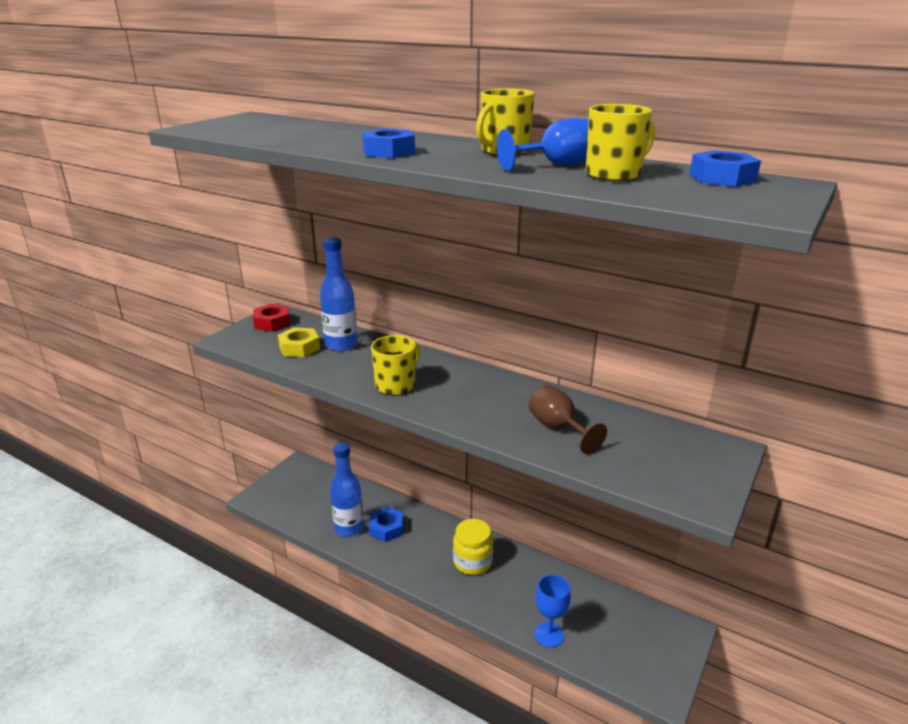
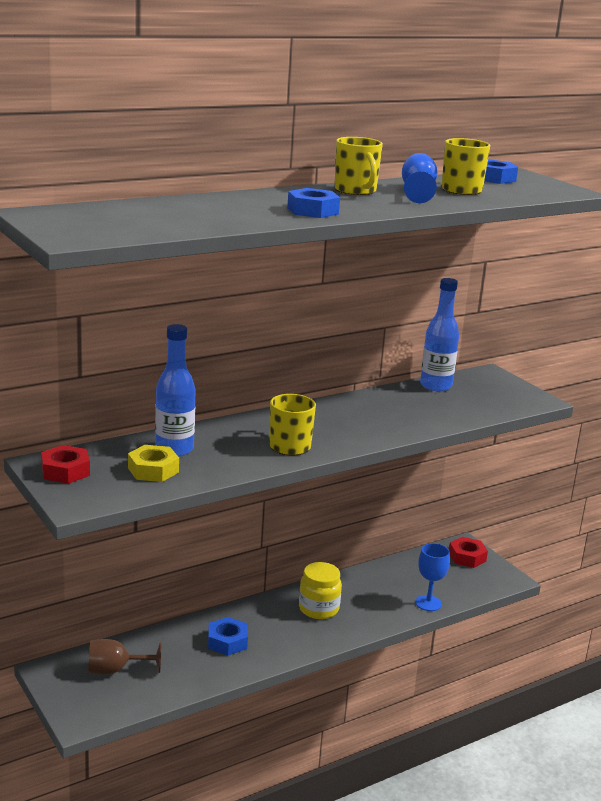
camera: 65 degrees left, 5 degrees down
blue bottle [330,443,364,537] -> blue bottle moved to [420,278,459,391]
brown goblet [529,385,607,454] -> brown goblet moved to [88,639,161,674]
none -> red nut [449,537,488,568]

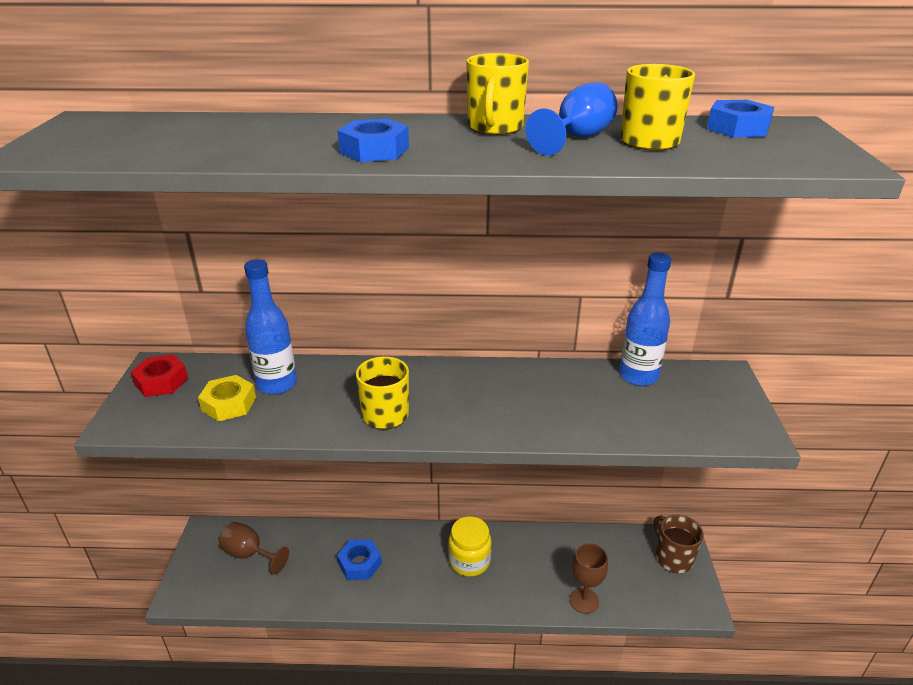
camera: 35 degrees right, 10 degrees up
blue goblet [415,543,450,611] -> brown goblet [569,543,608,614]
red nut [449,537,488,568] -> brown mug [654,514,704,573]

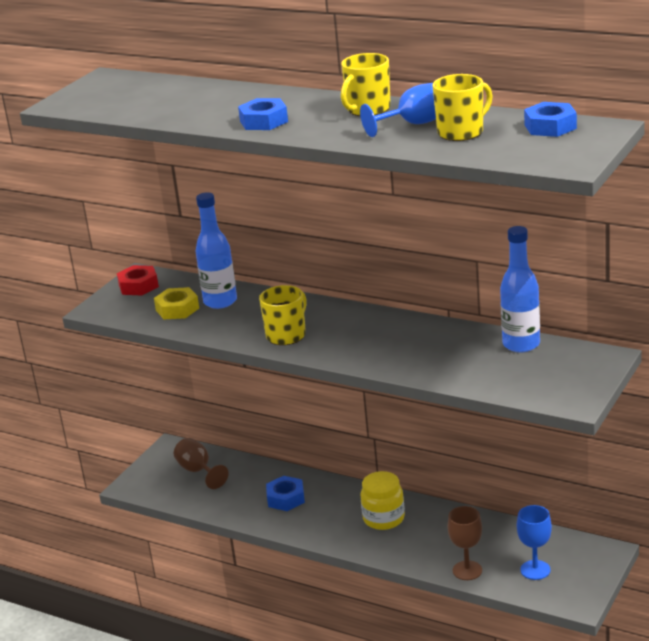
camera: 30 degrees right, 5 degrees down
brown mug [654,514,704,573] -> none
none -> blue goblet [517,505,552,580]

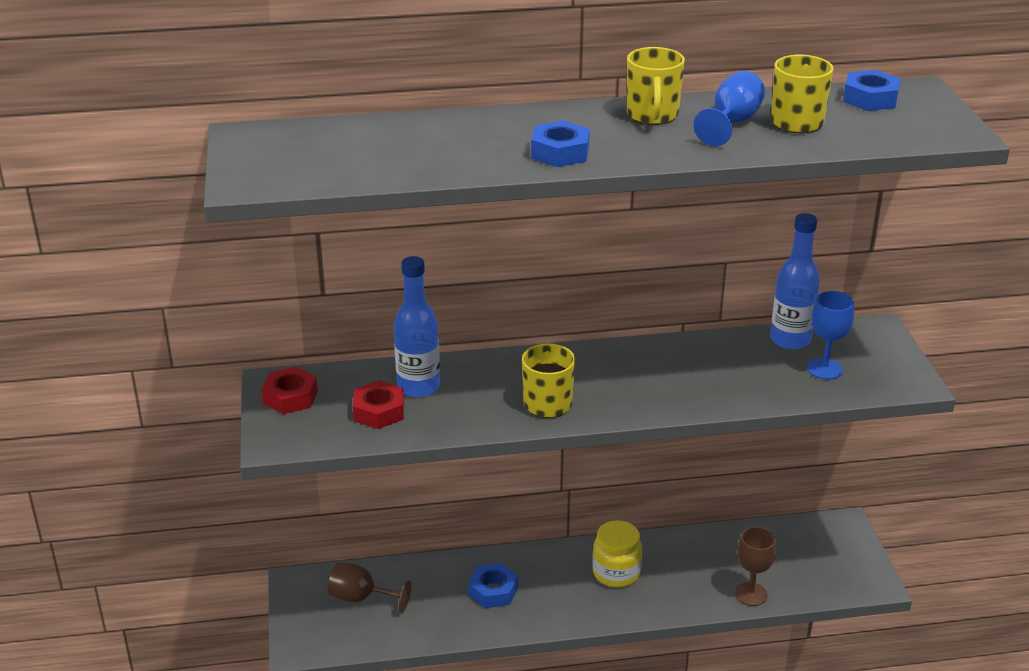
camera: 40 degrees left, 5 degrees up
yellow nut [154,287,199,319] -> red nut [353,380,404,429]
blue goblet [517,505,552,580] -> blue goblet moved to [807,291,854,380]

